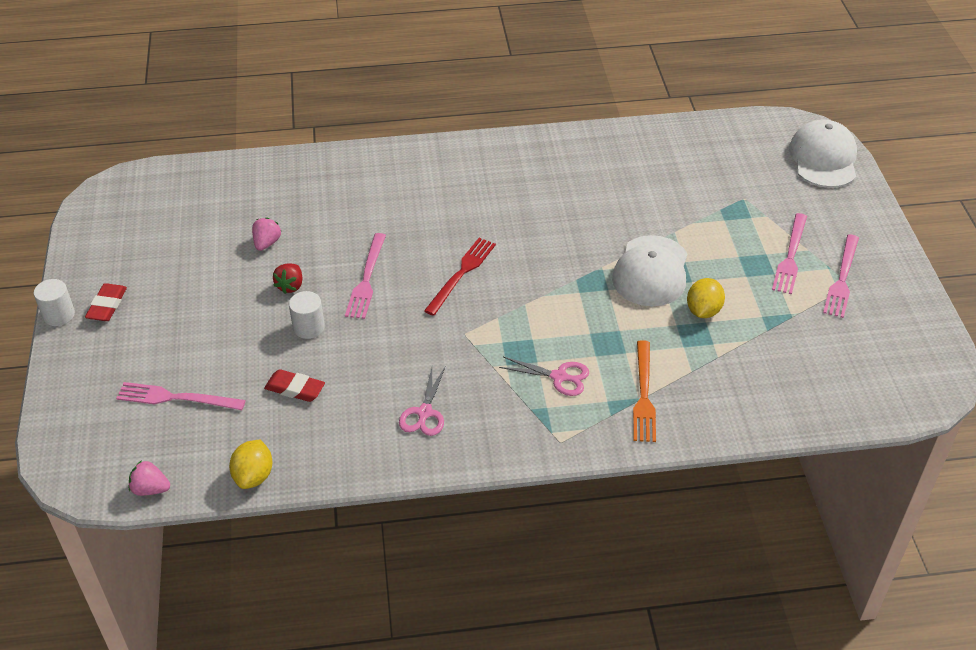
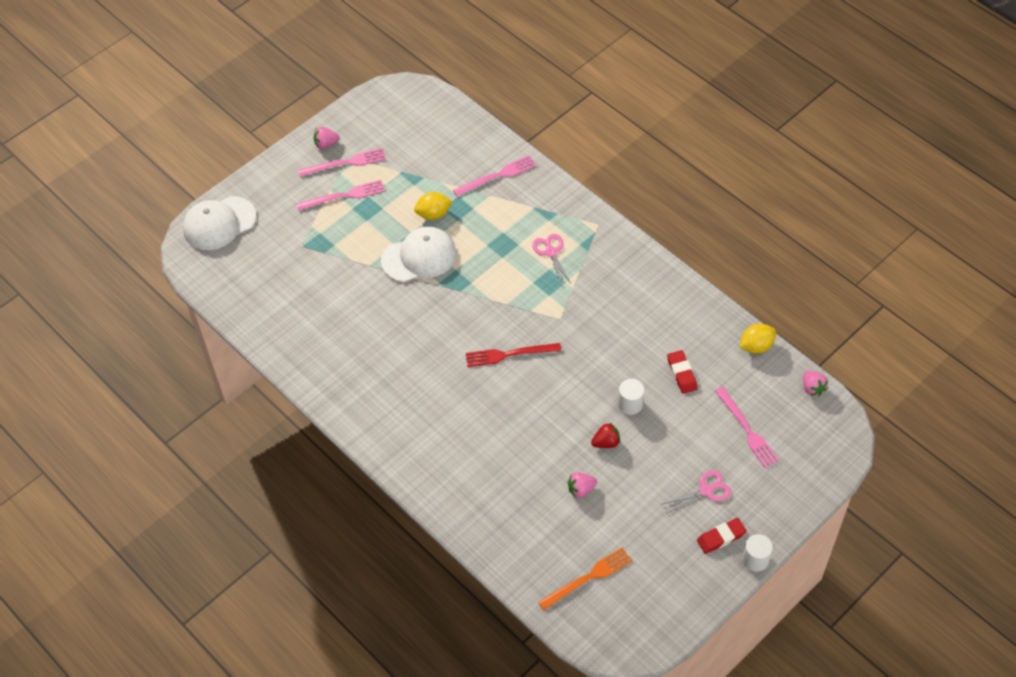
camera: 125 degrees left, 10 degrees up
pink fork [345,233,386,319] -> pink fork moved to [453,155,536,196]
pink scissors [399,366,446,436] -> pink scissors moved to [662,470,731,514]
orange fork [633,340,656,442] -> orange fork moved to [538,547,632,610]
none -> pink strawberry [314,127,339,149]

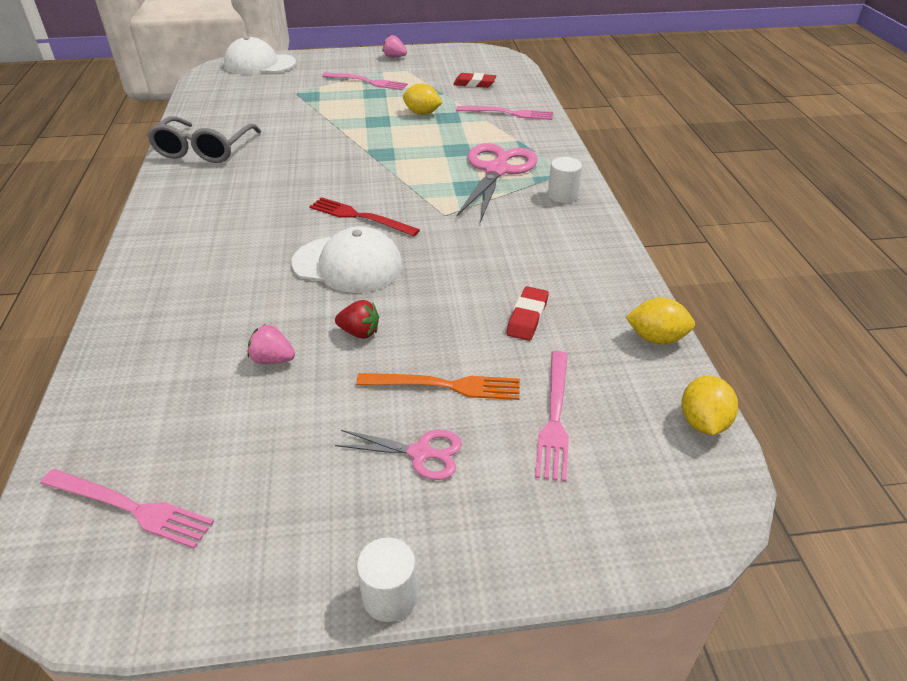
camera: 35 degrees right, 15 degrees down
pink fork [298,148,386,177] -> pink fork moved to [40,469,214,549]
white cap [381,227,457,282] -> white cap moved to [291,226,403,293]
pink scissors [532,234,571,286] -> pink scissors [457,143,538,222], size x1.87
orange fork [538,547,632,610] -> orange fork moved to [356,373,520,400]
white cylinder [618,379,645,415] -> white cylinder moved to [548,157,582,203]
red eraser [697,518,747,554] -> red eraser moved to [453,73,496,88]
pink strawberry [803,371,828,396] -> yellow lemon [681,376,738,435]
none -> grey glasses [147,117,261,163]

